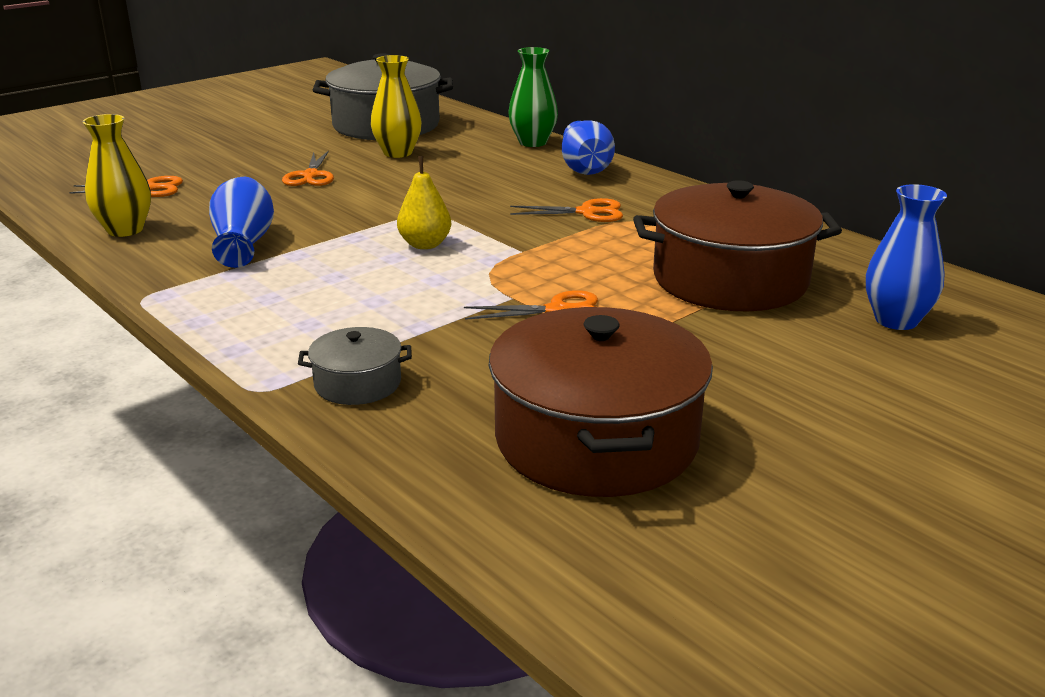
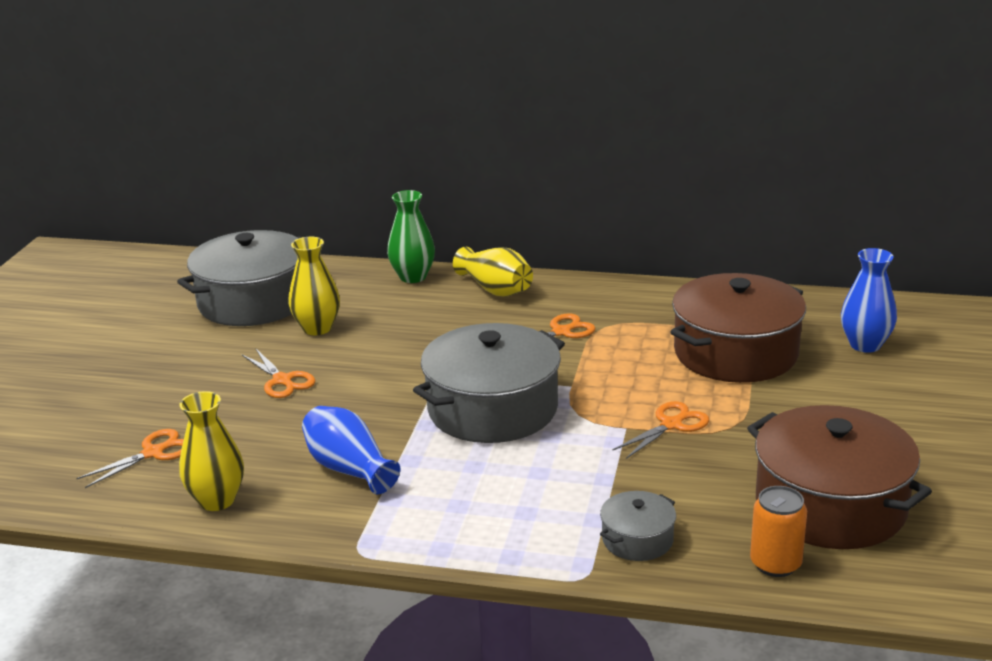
camera: 35 degrees left, 0 degrees up
yellow pear [397,156,451,249] -> grey pot [413,323,565,443]
blue vase [562,120,615,175] -> yellow vase [453,247,533,297]
none -> orange can [750,486,807,577]

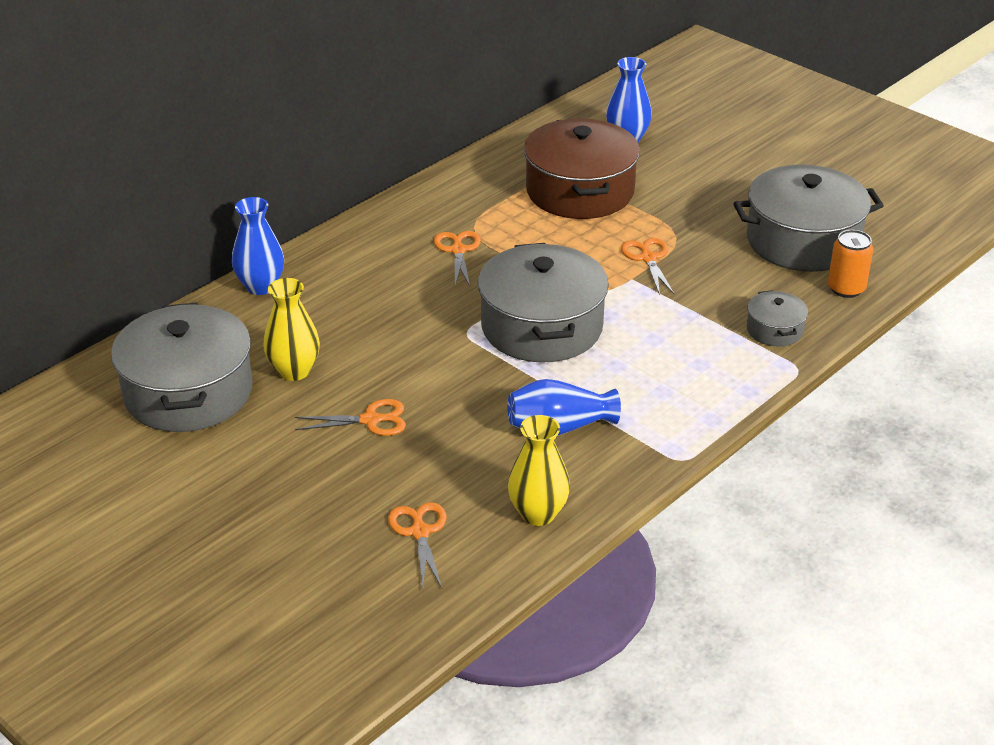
camera: 60 degrees left, 10 degrees up
green vase [387,190,435,283] -> blue vase [232,197,284,295]
yellow vase [453,247,533,297] -> none
brown pot [747,405,932,549] -> grey pot [733,165,884,272]

